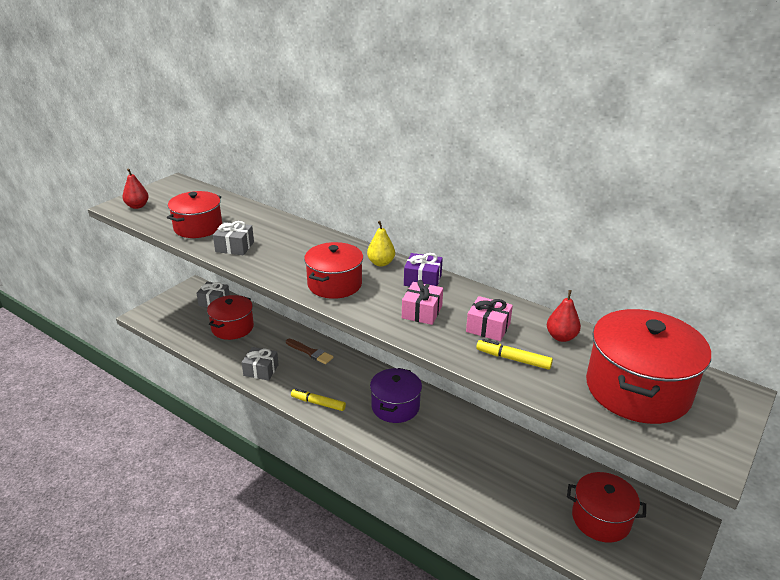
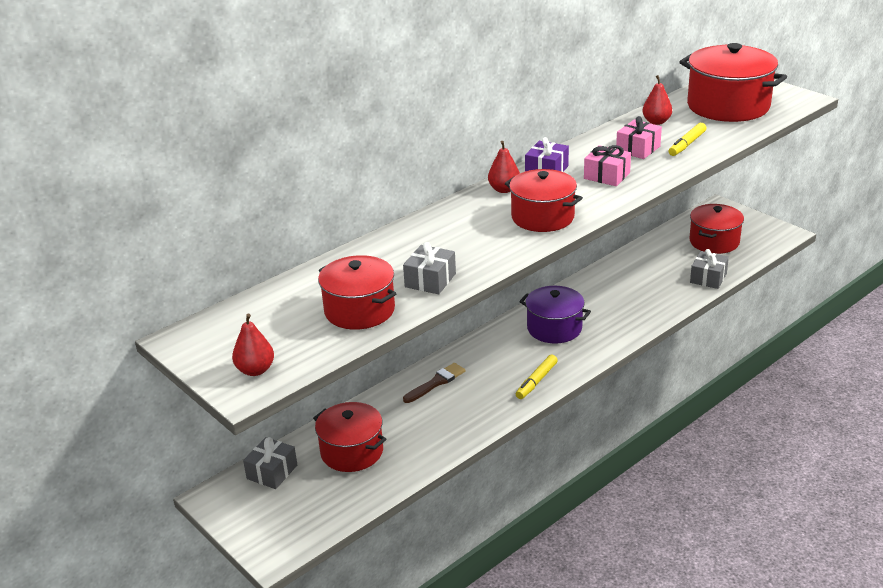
camera: 75 degrees left, 0 degrees up
grey gift [242,347,279,381] -> grey gift moved to [690,249,729,289]
yellow pear [367,221,395,267] -> red pear [488,141,520,193]

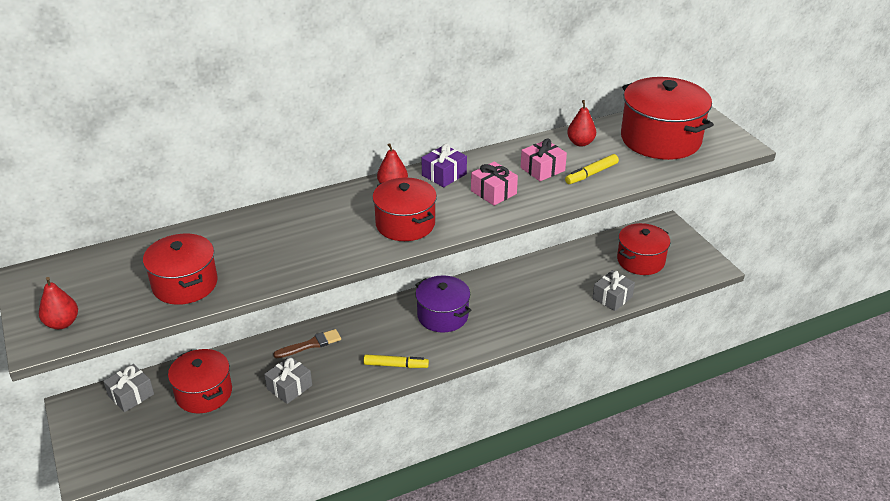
camera: 15 degrees right, 5 degrees up
grey gift [403,242,456,294] -> grey gift moved to [264,356,312,404]
yellow marker [516,354,558,399] -> yellow marker turned 135 degrees counterclockwise [364,354,429,368]

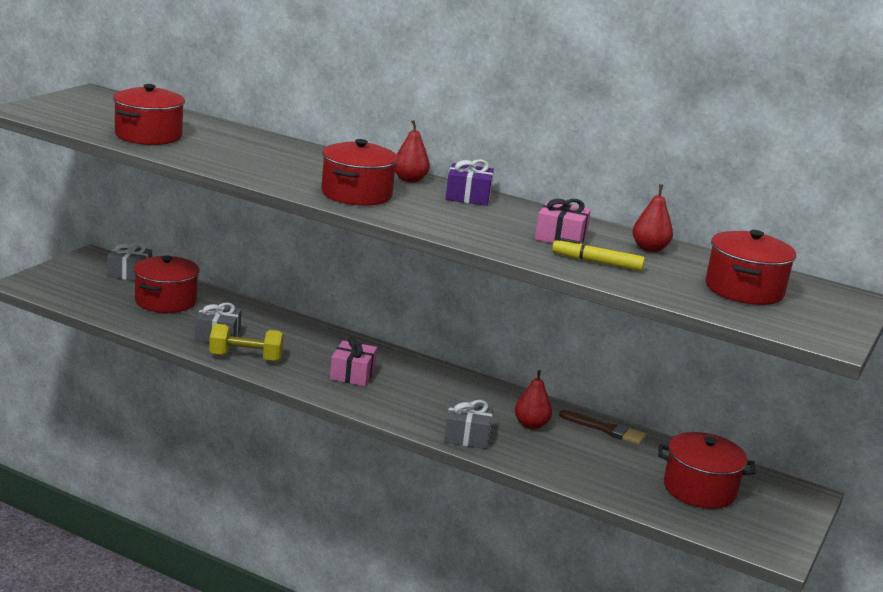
camera: 50 degrees right, 15 degrees down
red pear [39,277,78,329] -> red pear moved to [515,370,552,430]
brown brush [273,329,341,358] -> brown brush moved to [559,410,646,444]
yellow marker [364,354,429,368] -> none
purple pot [415,275,471,333] -> none
pink gift [471,161,518,206] -> pink gift moved to [330,337,377,386]
grey gift [593,270,635,311] -> grey gift moved to [444,400,493,449]
red pot [621,77,714,160] -> red pot [705,230,796,305], size x0.66
none -> yellow dumbbell [209,324,284,362]

